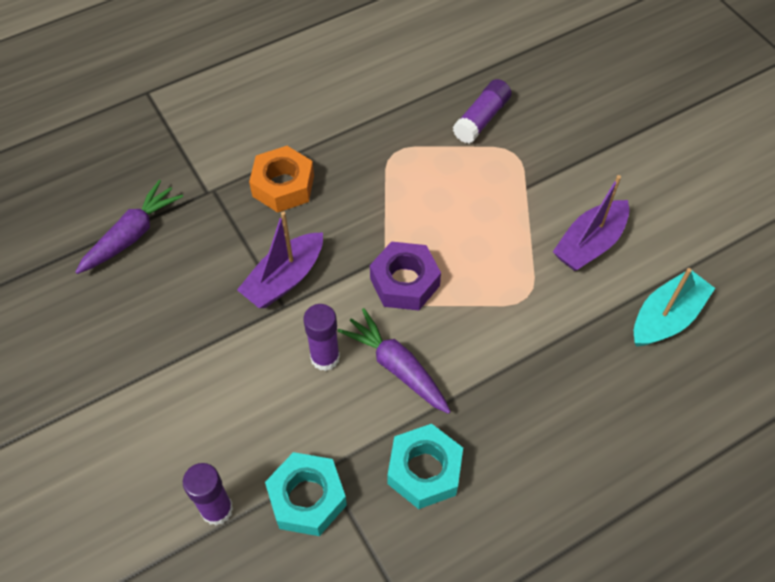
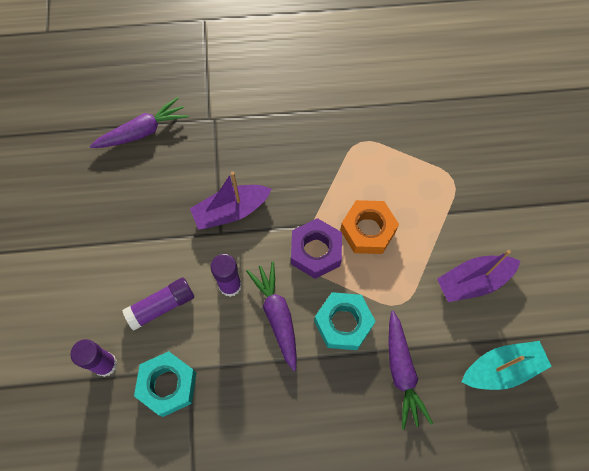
camera: 25 degrees right, 10 degrees up
orange nut [249,146,314,213] -> orange nut moved to [340,200,399,254]
turquoise nut [388,424,463,509] -> turquoise nut moved to [314,292,376,350]
purple glue stick [453,79,512,144] -> purple glue stick moved to [122,277,194,331]
none -> purple carrot [388,311,433,430]

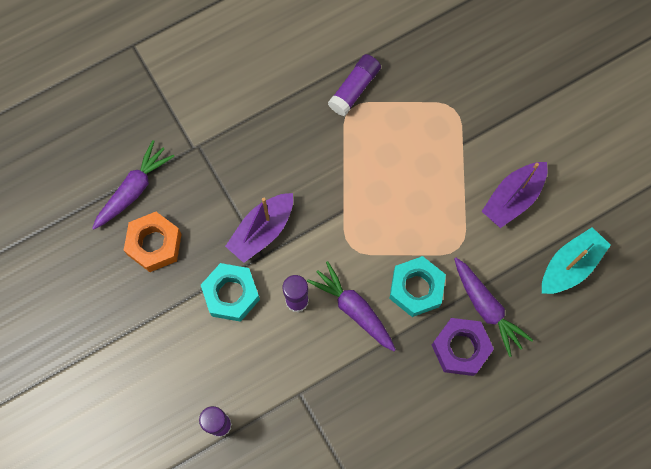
camera: 25 degrees left, 5 degrees up
purple glue stick [122,277,194,331] -> purple glue stick moved to [328,54,381,116]
turquoise nut [134,351,196,417] -> turquoise nut moved to [201,263,260,322]
purple nut [291,218,342,279] -> purple nut moved to [432,318,494,376]
orange nut [340,200,399,254] -> orange nut moved to [124,212,182,272]

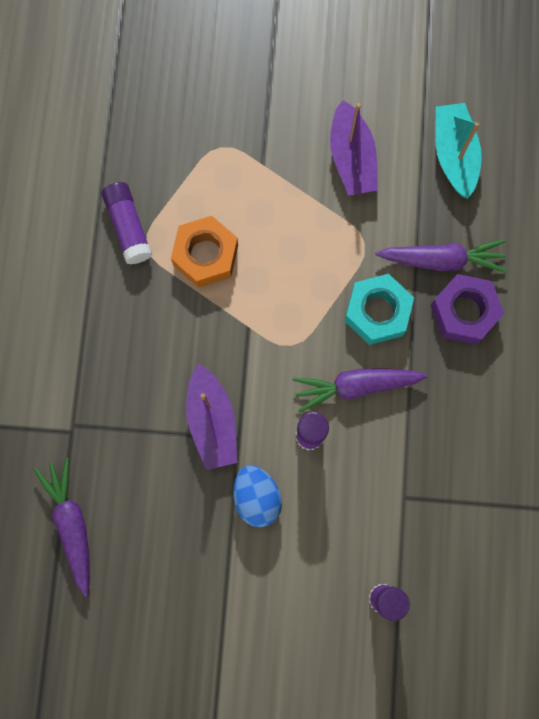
camera: 55 degrees left, 5 degrees up
orange nut [124,212,182,272] -> orange nut moved to [171,216,238,288]
turquoise nut [201,263,260,322] -> blue egg [233,465,282,527]

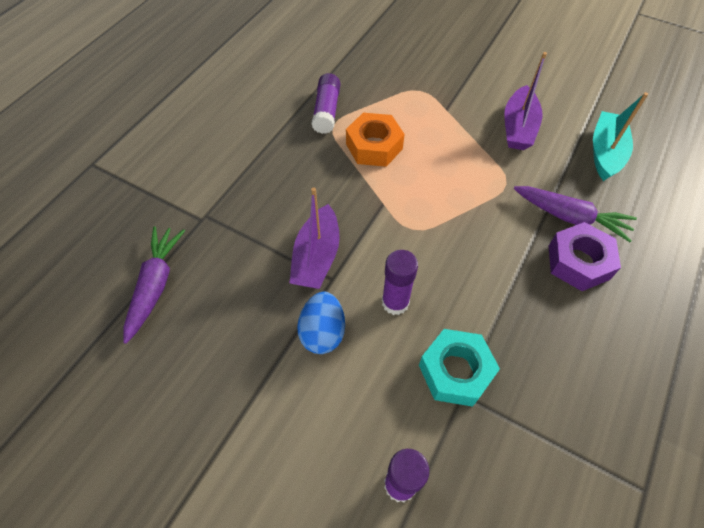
camera: 25 degrees right, 20 degrees down
purple carrot [293,369,428,413] -> none
turquoise nut [345,274,414,345] -> turquoise nut moved to [419,329,500,407]

